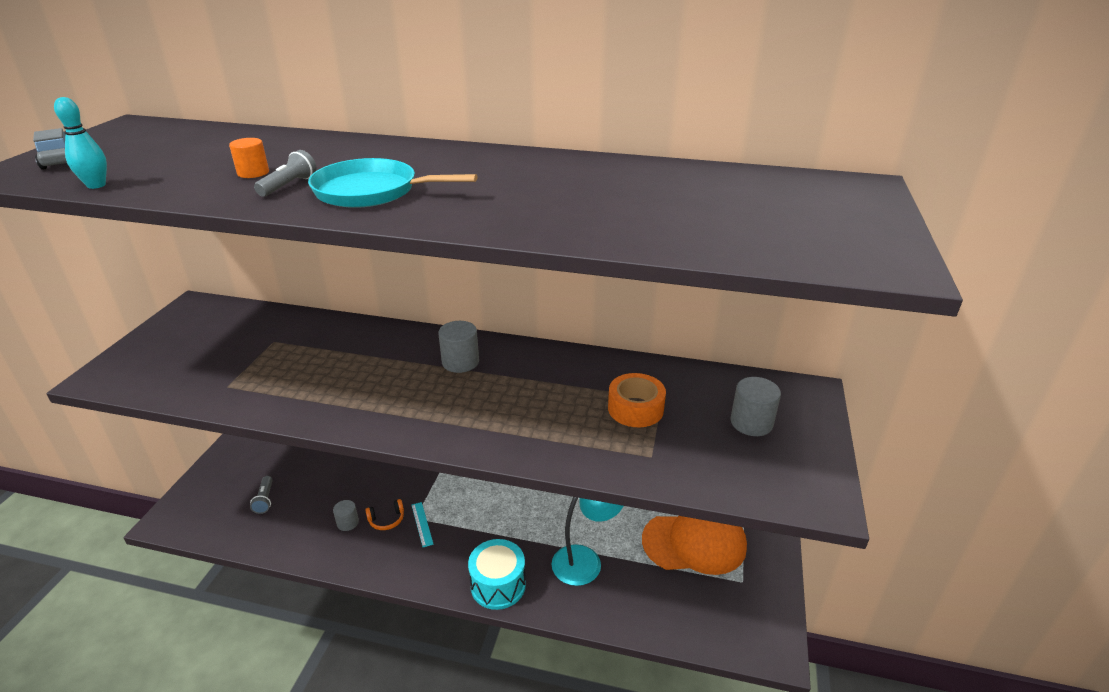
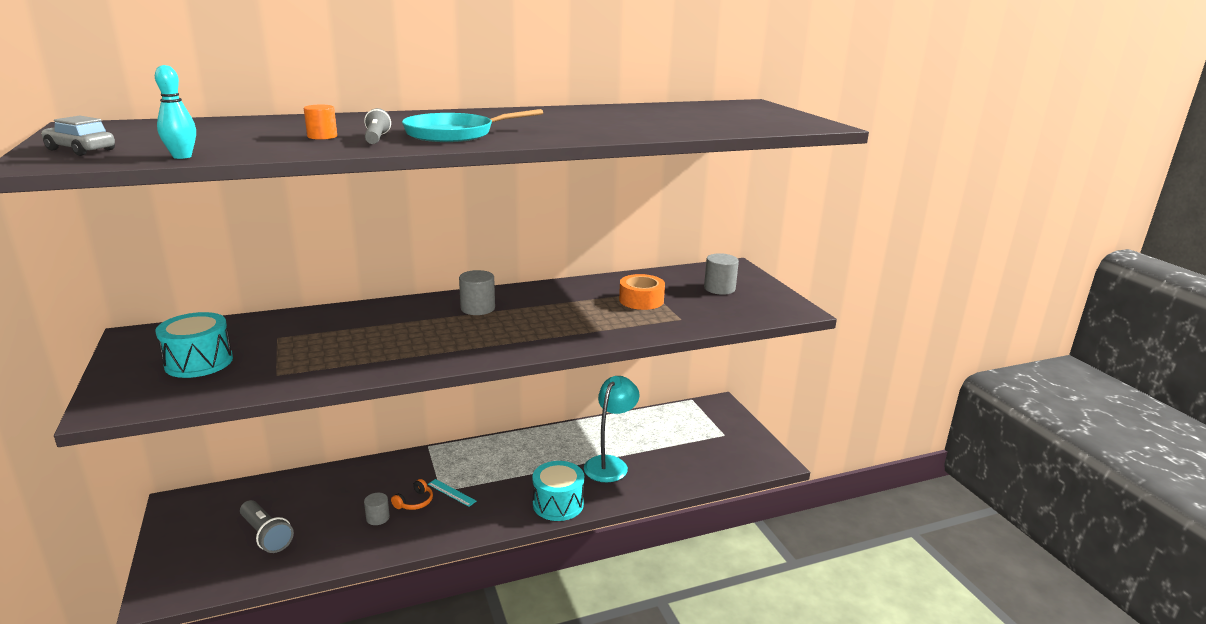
camera: 35 degrees left, 10 degrees down
grey flashlight [250,476,273,514] -> grey flashlight [240,500,294,553], size x1.56
orange cap [642,516,747,575] -> none
none -> turquoise drum [155,312,233,378]

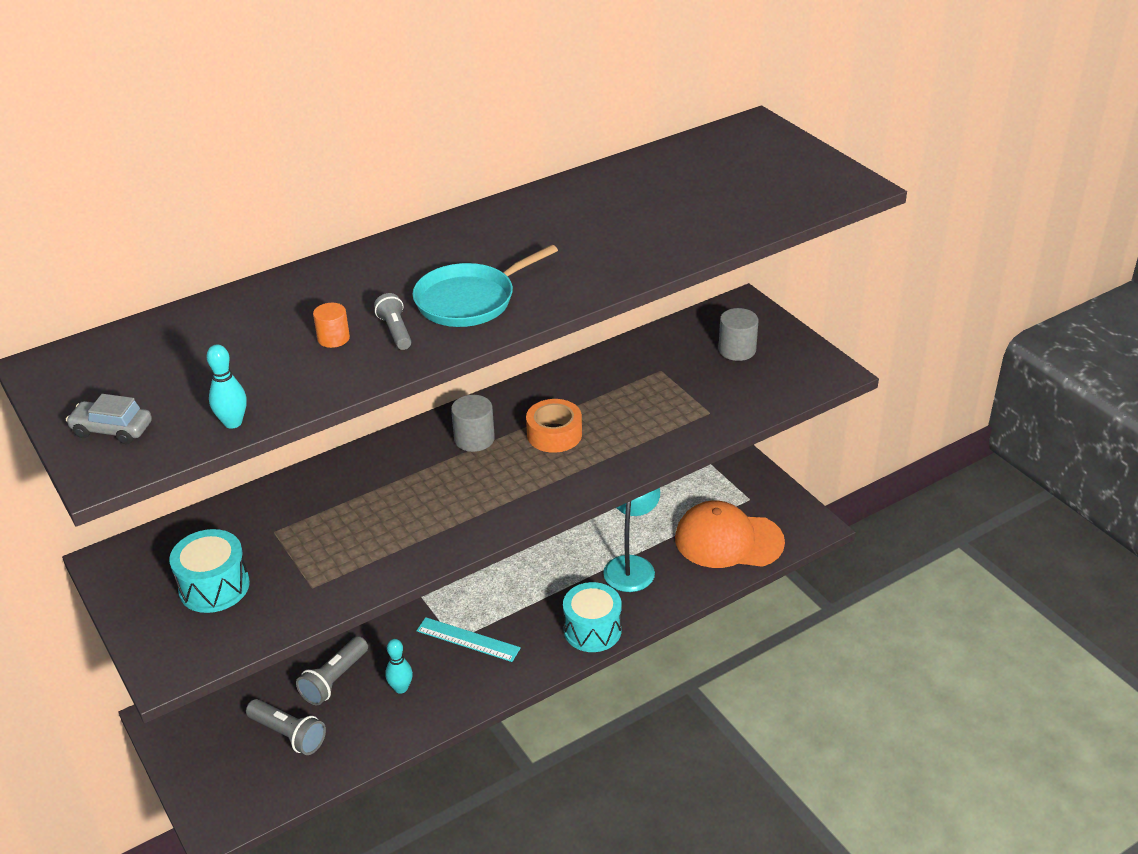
camera: 10 degrees left, 15 degrees up
grey cylinder [364,493,390,525] -> turquoise bowling pin [385,639,413,694]
orange headphones [391,479,433,510] -> none
turquoise ruler [428,479,476,507] -> turquoise ruler [416,617,521,662], size x1.59
orange tape [619,274,665,310] -> orange tape moved to [526,399,582,453]
none -> grey flashlight [296,636,368,705]
none -> orange cap [675,501,785,568]

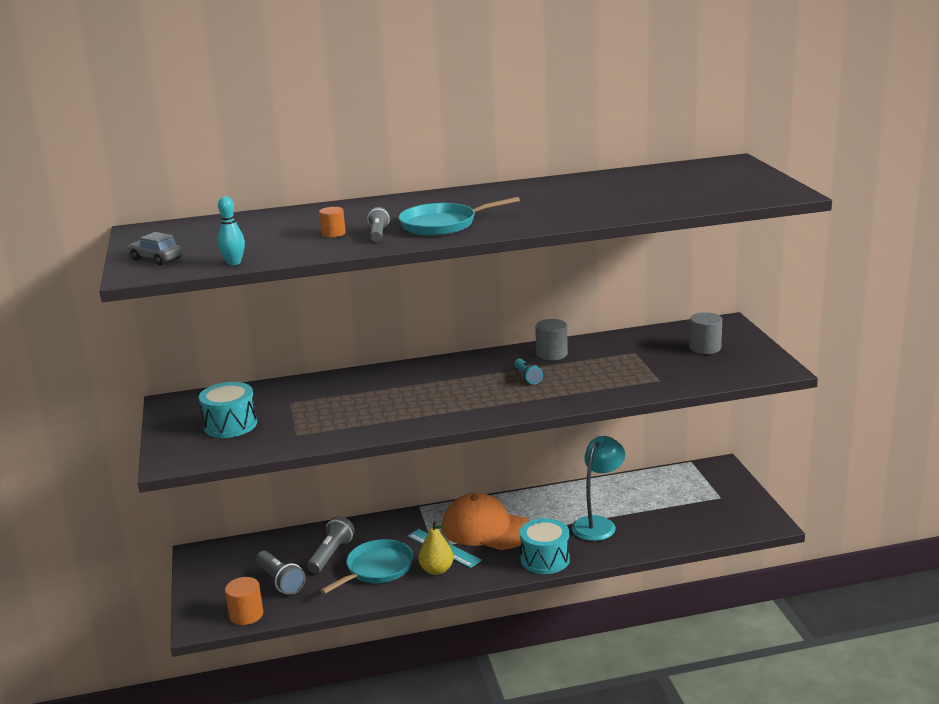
camera: 20 degrees right, 15 degrees down
grey flashlight [296,636,368,705] -> grey flashlight turned 150 degrees clockwise [307,516,355,574]
turquoise bowling pin [385,639,413,694] -> turquoise pan [320,539,413,594]
grey cylinder [451,395,495,452] -> grey cylinder moved to [535,319,568,361]
orange tape [526,399,582,453] -> turquoise flashlight [514,359,543,385]
orange cap [675,501,785,568] -> orange cap moved to [442,493,529,550]
none -> orange cylinder [225,577,263,625]
none -> yellow pear [418,520,454,575]

